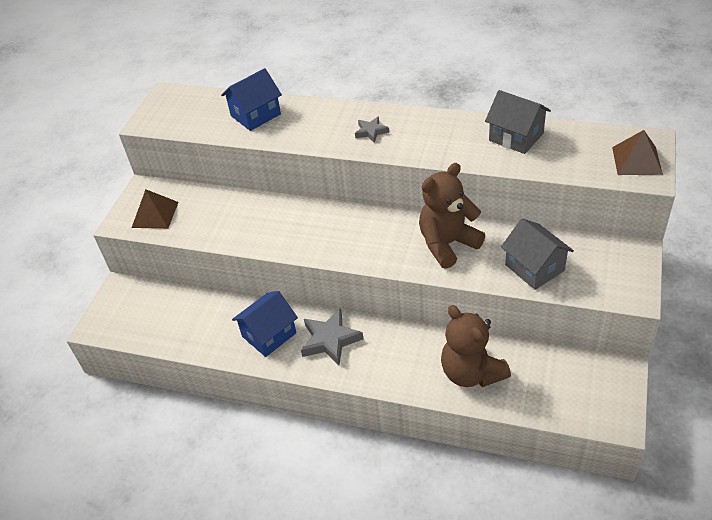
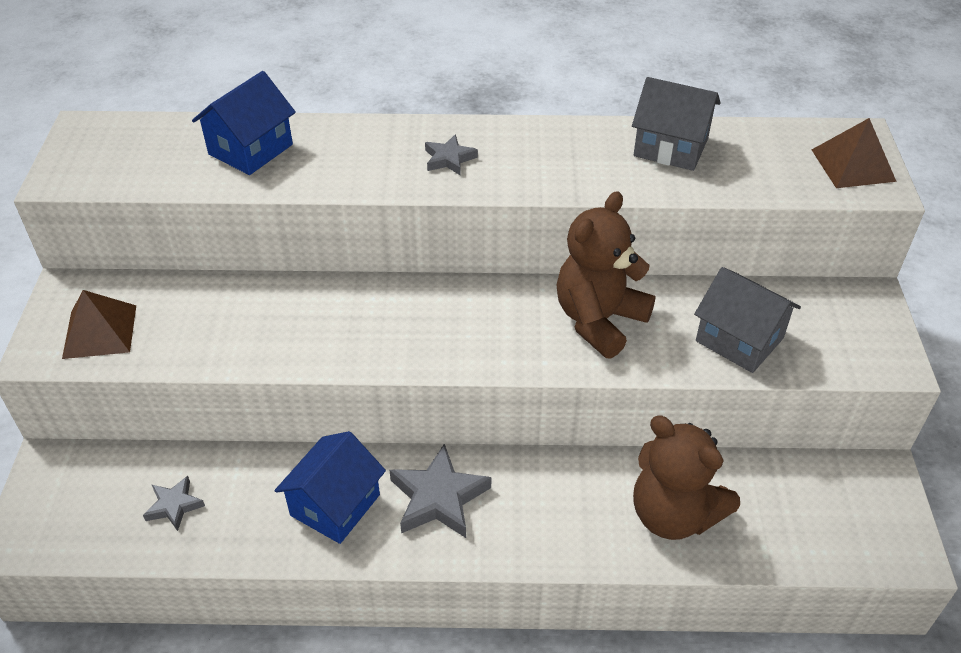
camera: 20 degrees left, 0 degrees up
none -> grey star [143,476,205,531]

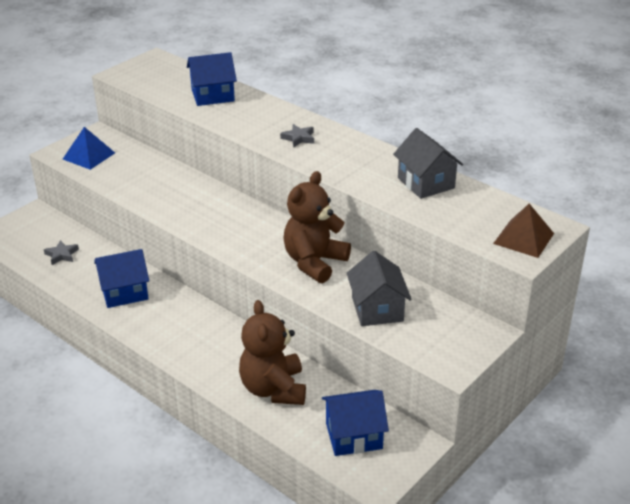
camera: 40 degrees right, 10 degrees down
brown pyramid [62,290,136,359] -> blue pyramid [63,127,115,170]
grey star [389,444,491,538] -> none
brown teddy bear [556,191,656,359] -> brown teddy bear turned 45 degrees counterclockwise [283,171,351,283]
none -> blue house [322,390,389,456]

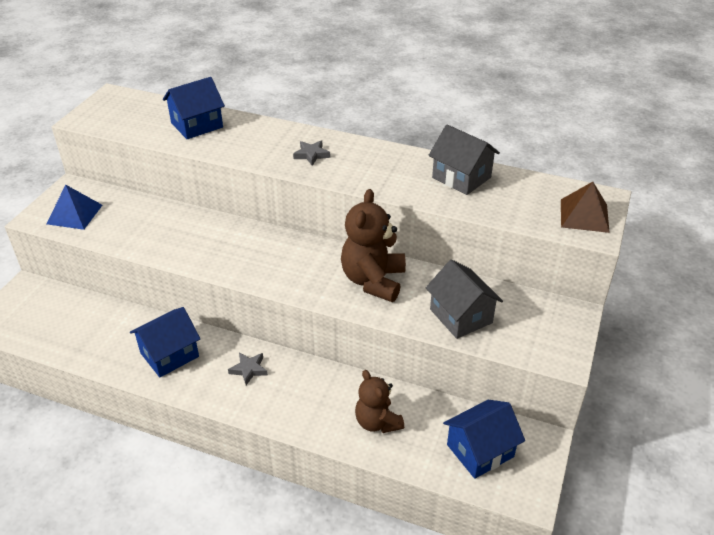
camera: 20 degrees left, 5 degrees up
grey star [44,240,79,265] -> grey star moved to [228,352,268,385]
brown teddy bear [239,300,306,405] -> brown teddy bear [355,370,404,433], size x0.66

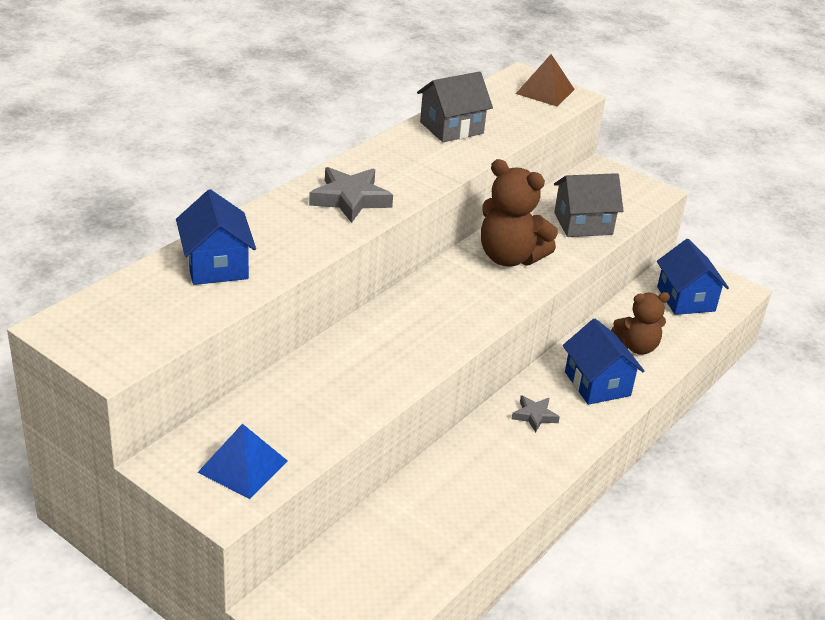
camera: 75 degrees left, 5 degrees down
blue house [130,307,200,377] -> blue house moved to [563,319,644,405]
grey star [293,140,330,166] -> grey star [309,167,393,223], size x1.77

